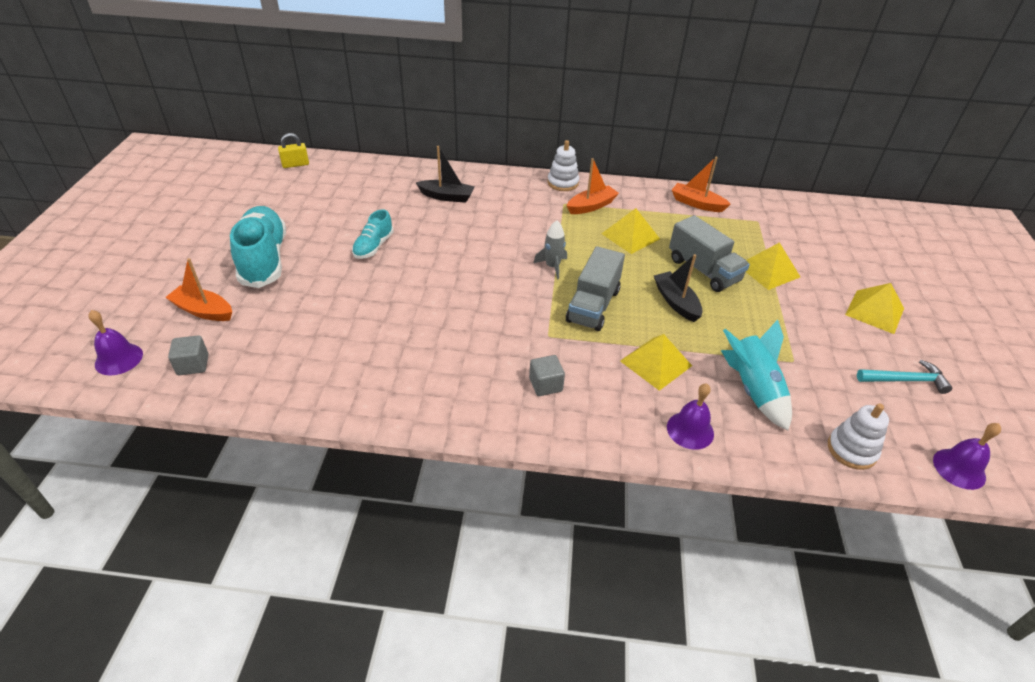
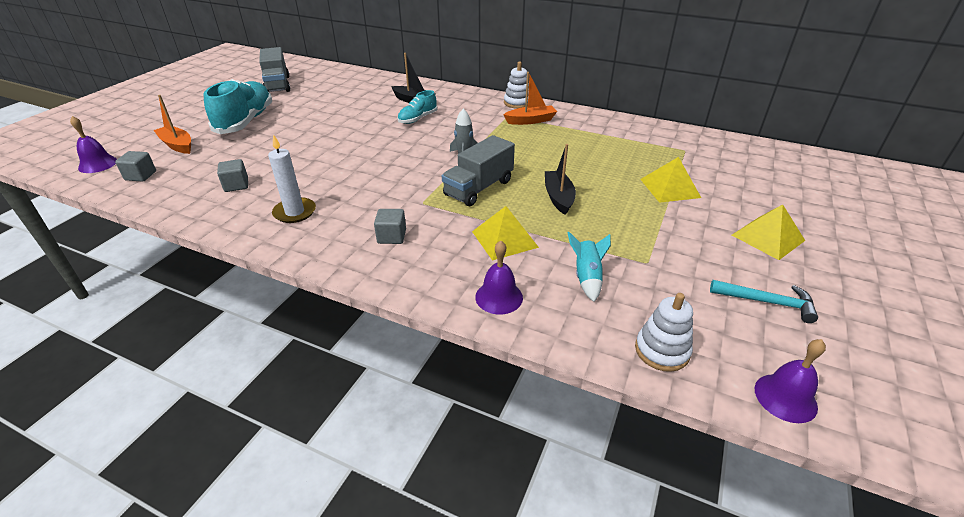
camera: 20 degrees right, 5 degrees down
yellow padlock [278,133,309,168] -> none
turquoise shoe [352,209,394,259] -> turquoise shoe moved to [397,90,437,124]
yellow pyramid [601,208,660,254] -> none
grey truck [669,215,750,292] -> grey truck moved to [259,47,290,92]
orange boat [672,156,731,212] -> none
turquoise rocket [721,320,792,431] -> turquoise rocket [567,232,611,302], size x0.64
none -> grey cube [217,159,248,192]
none -> white candle [268,134,316,223]

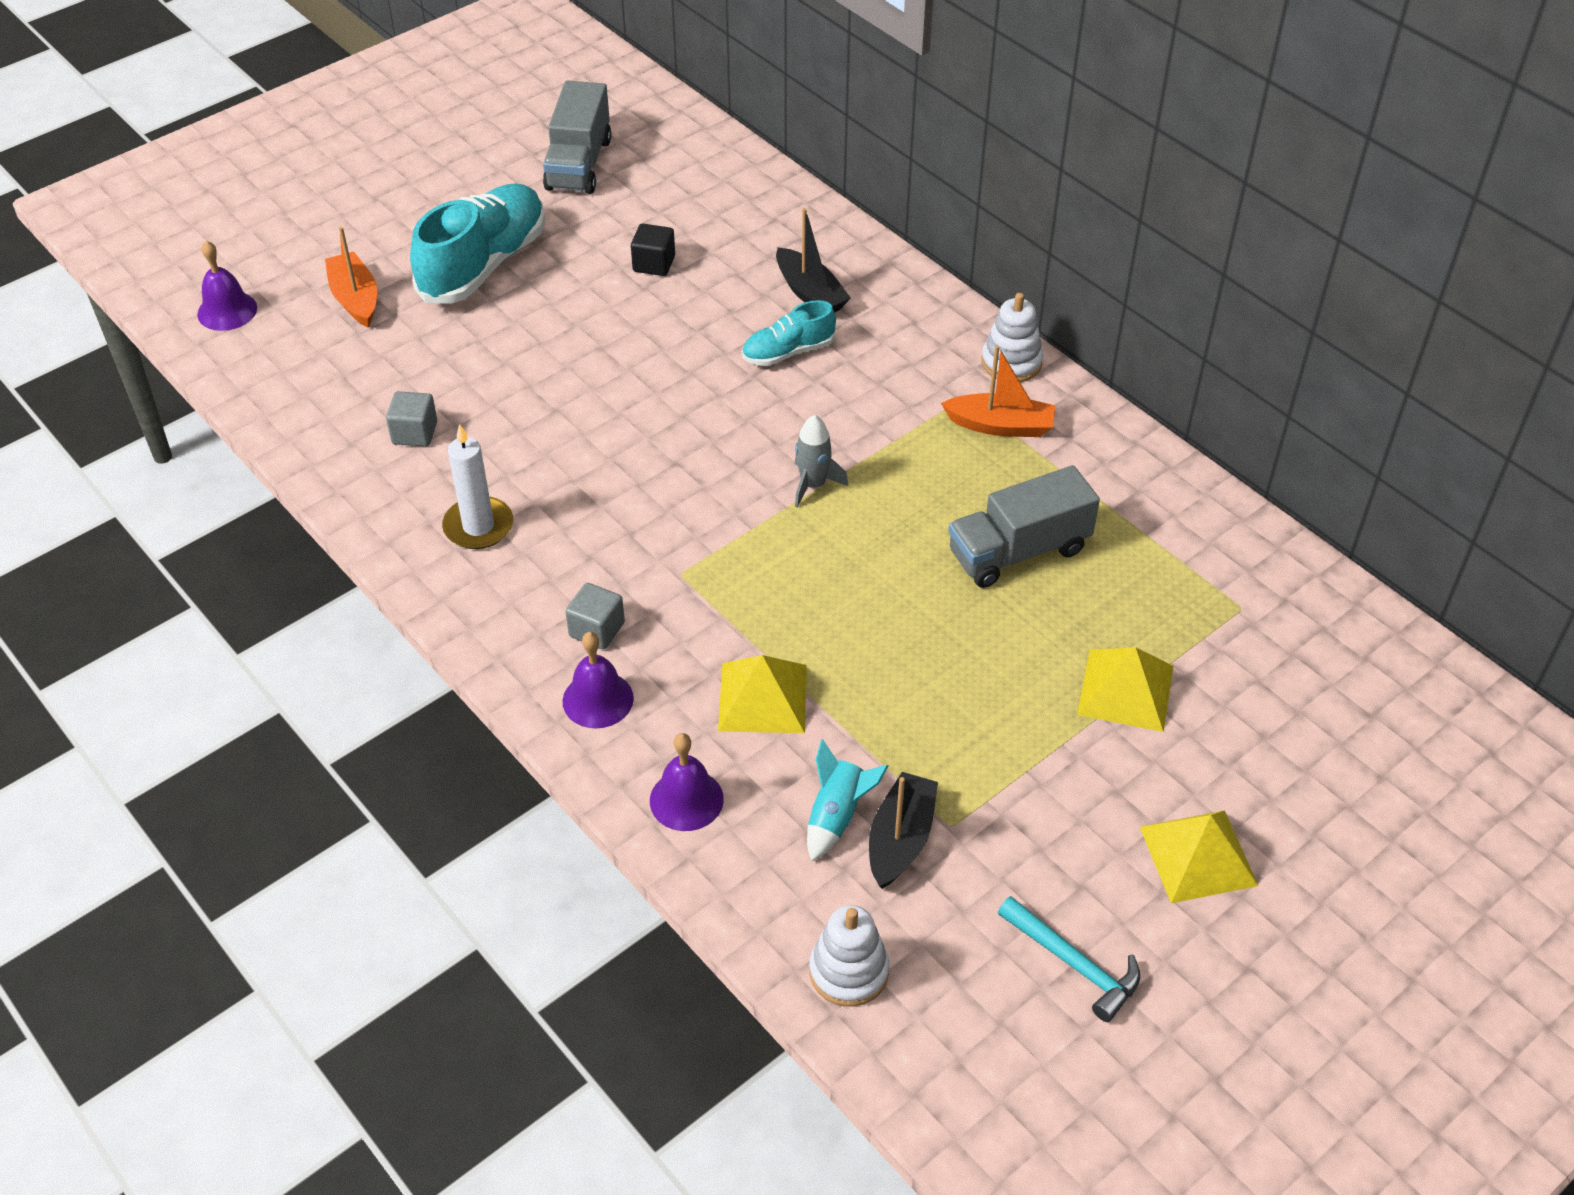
camera: 25 degrees right, 10 degrees up
grey cube [115,151,156,182] -> none
grey truck [442,135,515,206] -> grey truck moved to [948,465,1100,588]
black boat [545,144,576,215] -> black boat moved to [869,772,938,889]
purple bell [754,339,826,423] -> purple bell moved to [563,632,634,728]
none -> black cube [631,224,675,276]

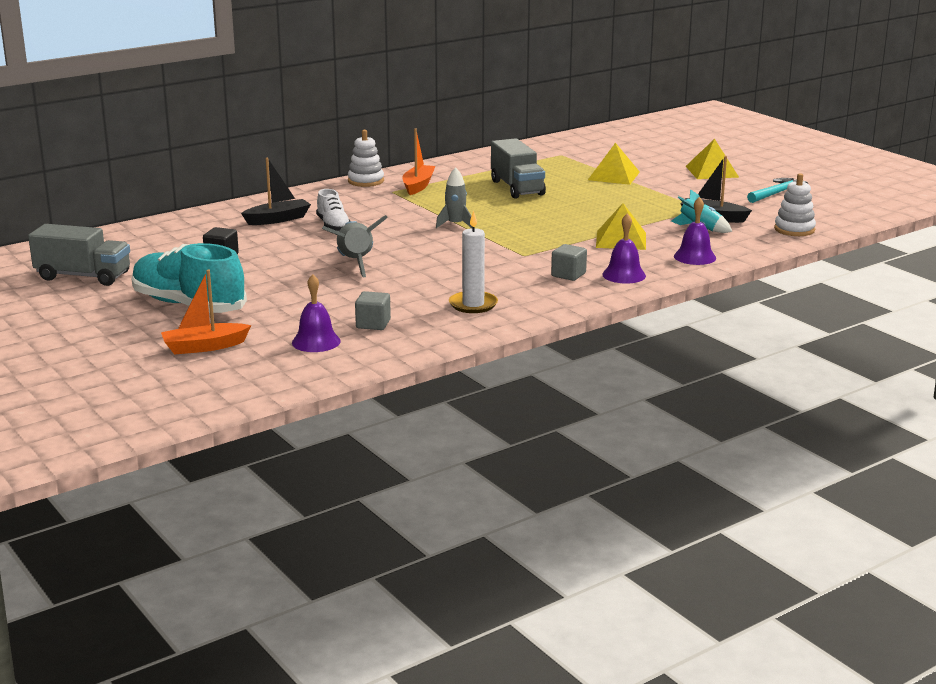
camera: 85 degrees left, 25 degrees down
purple bell [197,241,257,331] -> purple bell moved to [292,274,341,352]
turquoise shoe [742,300,836,366] -> white shoe [316,189,350,232]
none -> grey rocket [322,215,388,278]

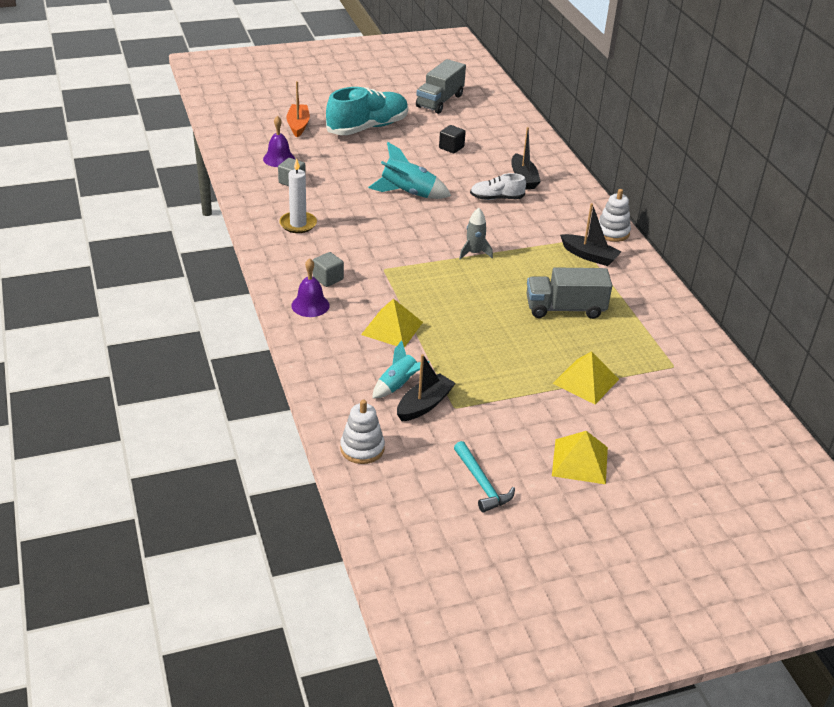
camera: 105 degrees right, 15 degrees up
grey rocket [322,215,388,278] -> turquoise rocket [368,142,451,199]
orange boat [402,129,435,195] -> black boat [560,203,621,266]
purple bell [674,197,716,265] -> none

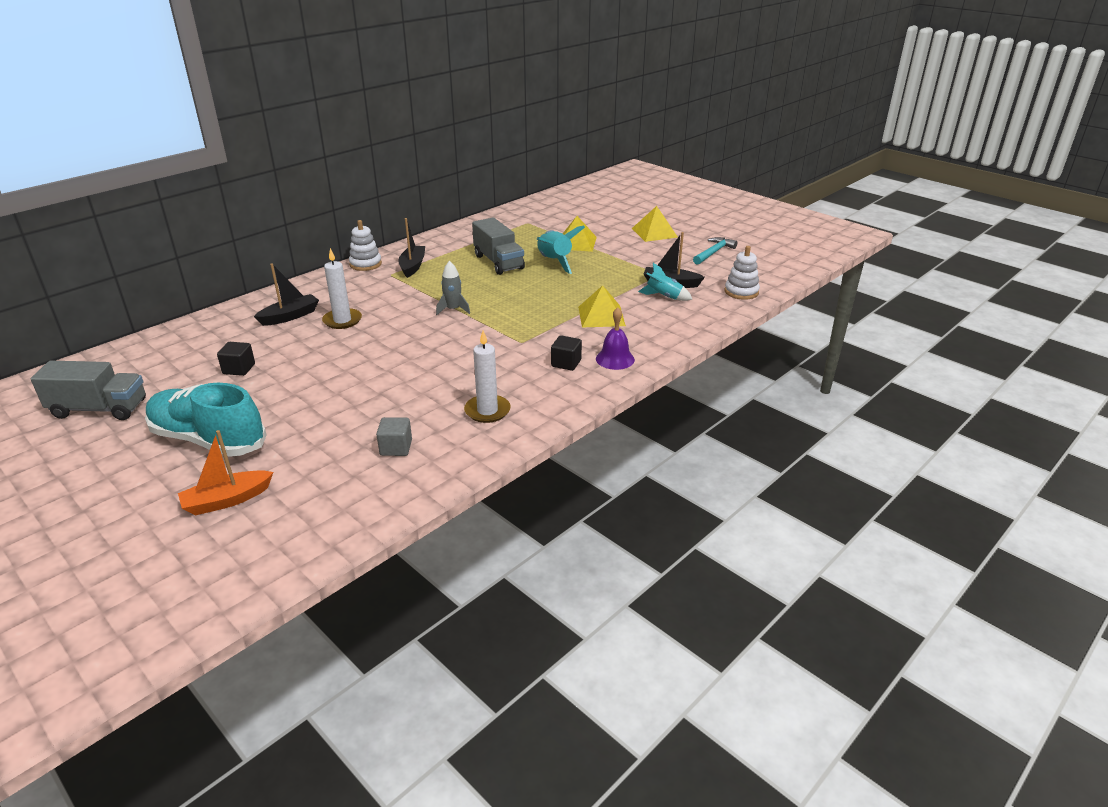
camera: 115 degrees left, 5 degrees down
purple bell [263,116,295,167] -> none
grey cube [313,252,344,287] -> black cube [551,335,582,371]
turquoise rocket [368,142,451,199] -> turquoise rocket moved to [537,226,585,274]
white shoe [470,173,526,200] -> white candle [322,248,362,329]

